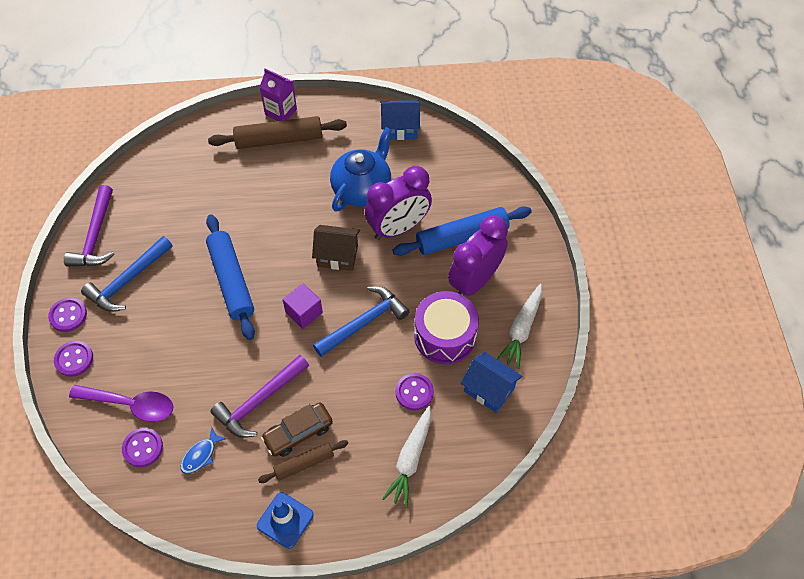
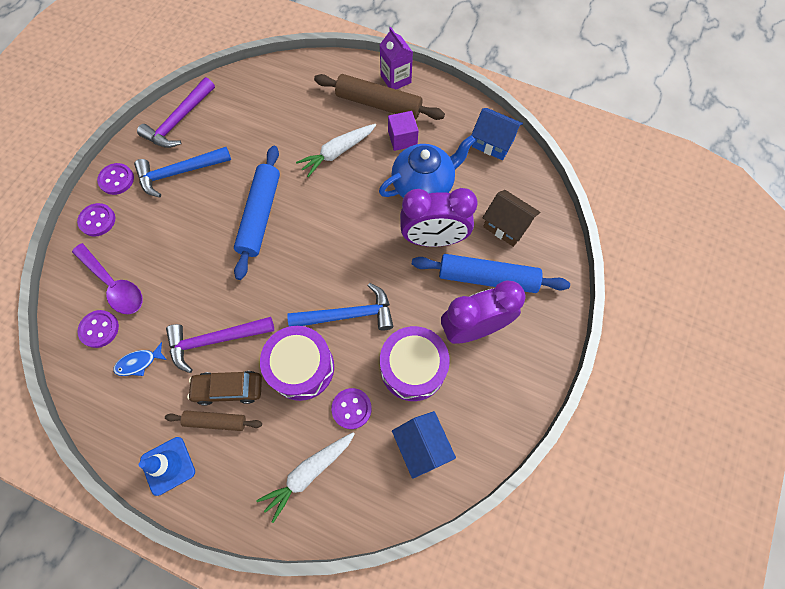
camera: 30 degrees right, 10 degrees up
purple cube [282,283,323,329] -> purple cube moved to [388,111,419,151]
brown house [312,225,360,271] -> brown house moved to [483,190,540,247]
white carrot [497,284,542,369] -> white carrot moved to [296,124,376,177]
none -> purple drum [260,326,334,401]

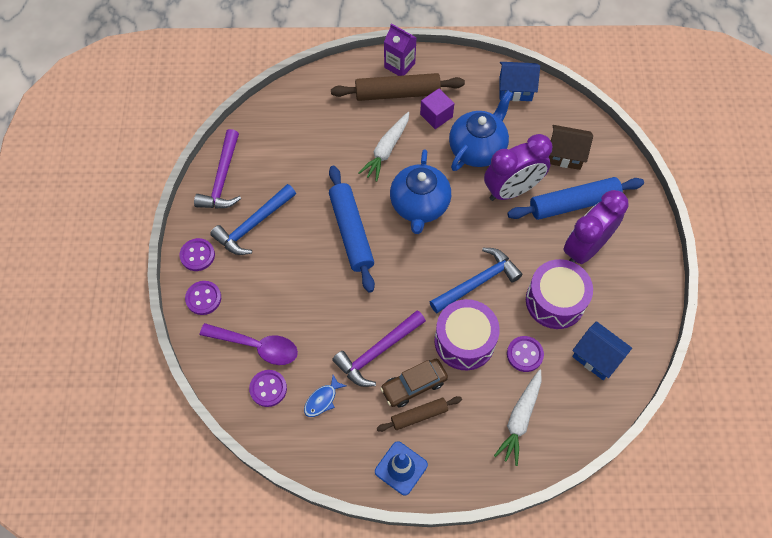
camera: 25 degrees left, 5 degrees down
none -> blue teapot [390,149,451,234]

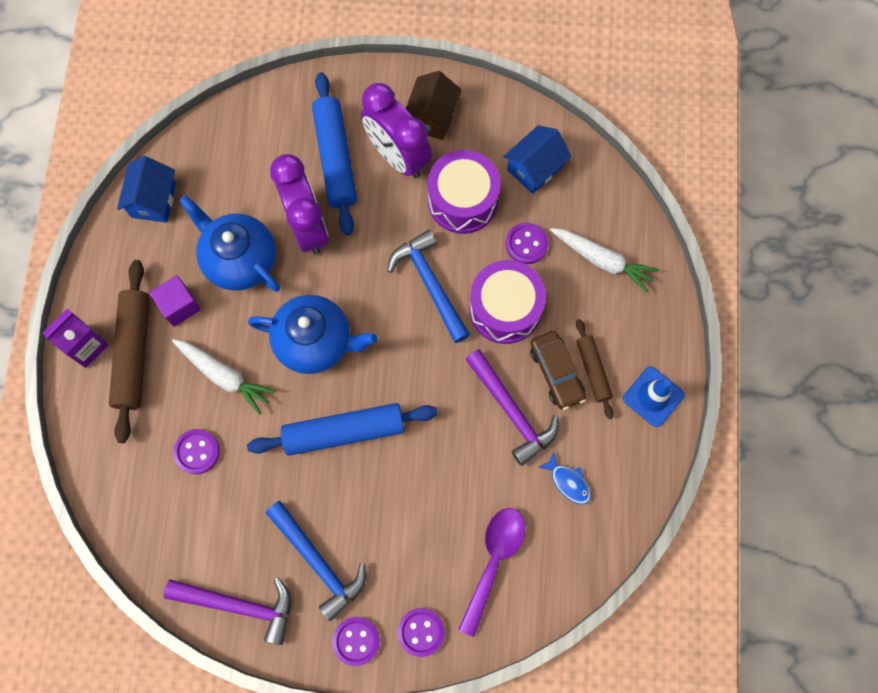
camera: 85 degrees left, 10 degrees up
purple button [249,370,287,407] -> purple button moved to [173,429,219,474]
brown house [549,125,593,170] -> brown house moved to [406,71,462,140]

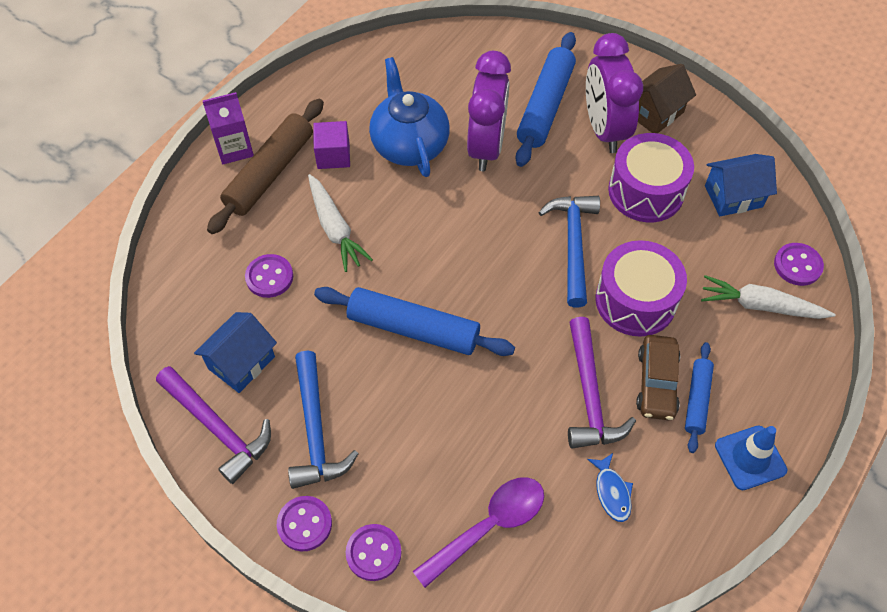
camera: 30 degrees right, 15 degrees down
blue house [117,156,176,223] -> blue house moved to [194,312,277,393]
blue teapot [248,295,377,374] -> none
purple button [505,222,548,264] -> purple button moved to [774,243,824,286]
white carrot [550,228,659,293] -> white carrot turned 135 degrees clockwise [701,275,835,319]
brown rolling pin [576,319,614,419] -> blue rolling pin [685,342,714,453]

